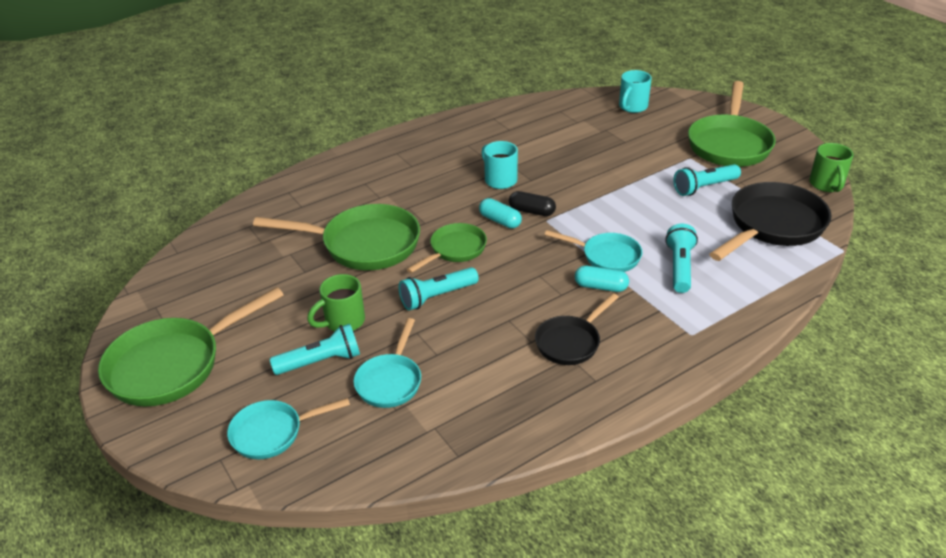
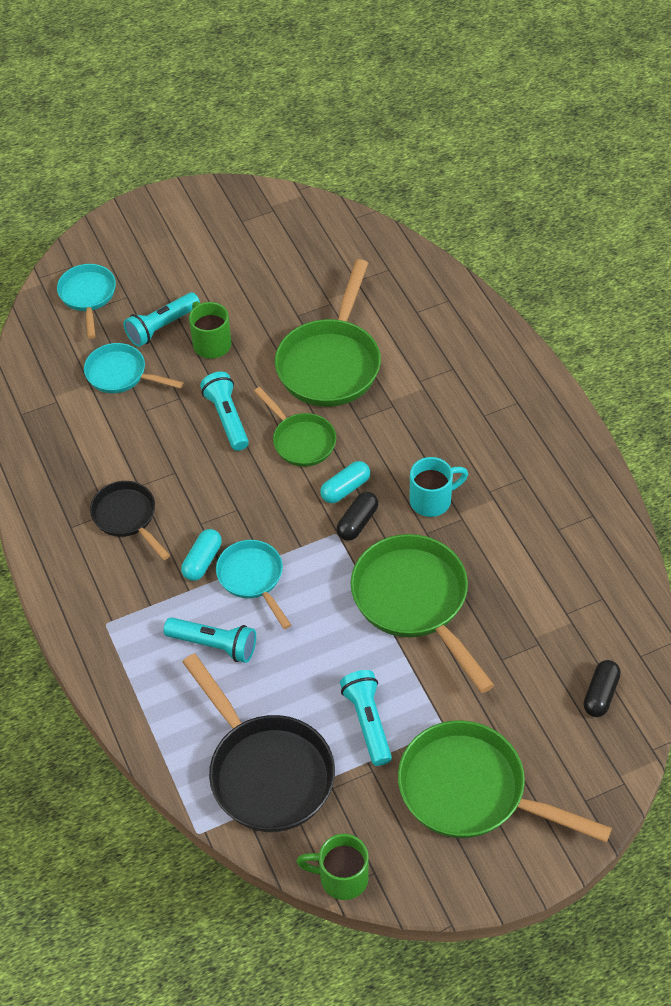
camera: 100 degrees right, 15 degrees up
green pan [98,287,284,407] -> green pan moved to [351,534,494,693]
turquoise flashlight [270,324,360,375] -> turquoise flashlight turned 60 degrees clockwise [124,292,200,347]
turquoise pan [545,230,642,272] -> turquoise pan turned 120 degrees clockwise [216,540,291,629]
turquoise mug [619,70,652,113] -> black capsule [583,660,621,717]

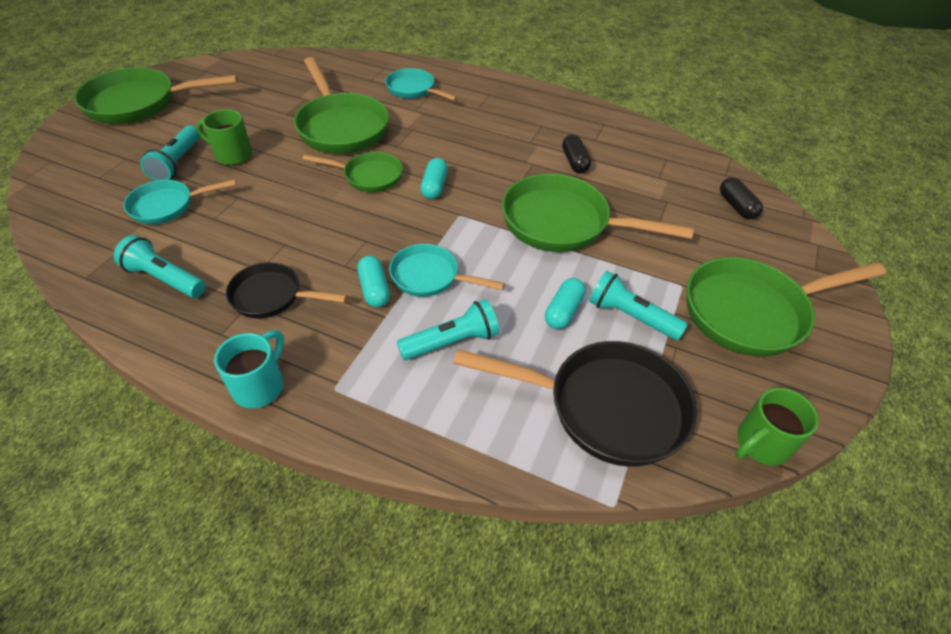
camera: 45 degrees left, 5 degrees down
turquoise pan [57,264,116,339] -> turquoise pan moved to [385,68,458,101]
turquoise flashlight [200,372,249,451] -> turquoise flashlight moved to [114,235,206,298]
black capsule [337,492,379,541] -> black capsule moved to [562,135,591,173]
turquoise mug [410,457,468,517] -> turquoise mug moved to [214,330,284,408]
none -> green pan [74,67,238,124]
none -> turquoise capsule [545,278,586,329]

